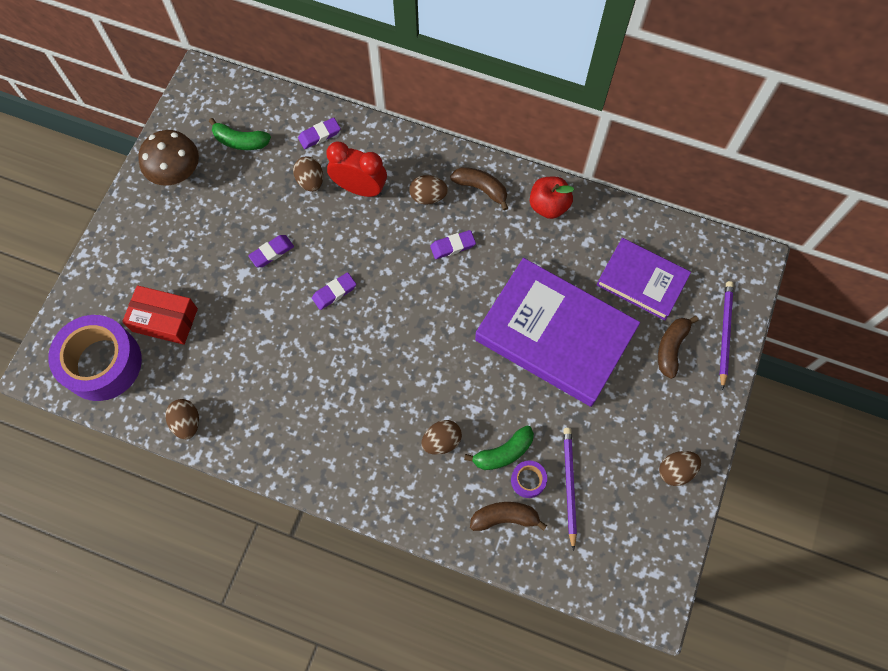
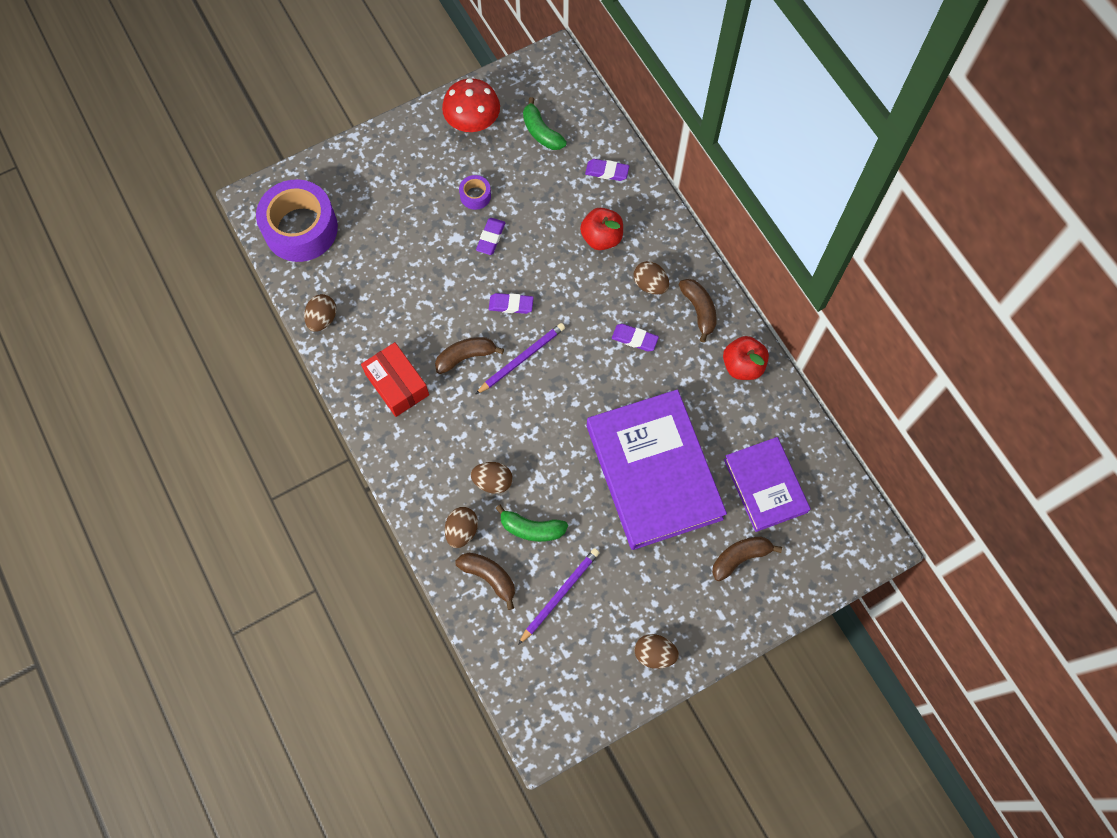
camera: 40 degrees right, 0 degrees up
red box [122,285,198,345] -> red box moved to [361,342,429,417]
brown mushroom [138,130,199,186] -> red mushroom [442,78,500,132]
purple eraser [248,235,294,267] -> purple eraser turned 75 degrees counterclockwise [476,218,505,255]
brown egg [293,156,323,192] -> brown egg moved to [445,507,478,548]
red clock [326,141,387,197] -> red apple [580,208,623,250]
purple tape [511,460,547,498] -> purple tape moved to [459,175,491,210]
purple pencil [720,281,733,390] -> purple pencil moved to [476,323,565,394]
none -> brown banana [435,337,504,374]

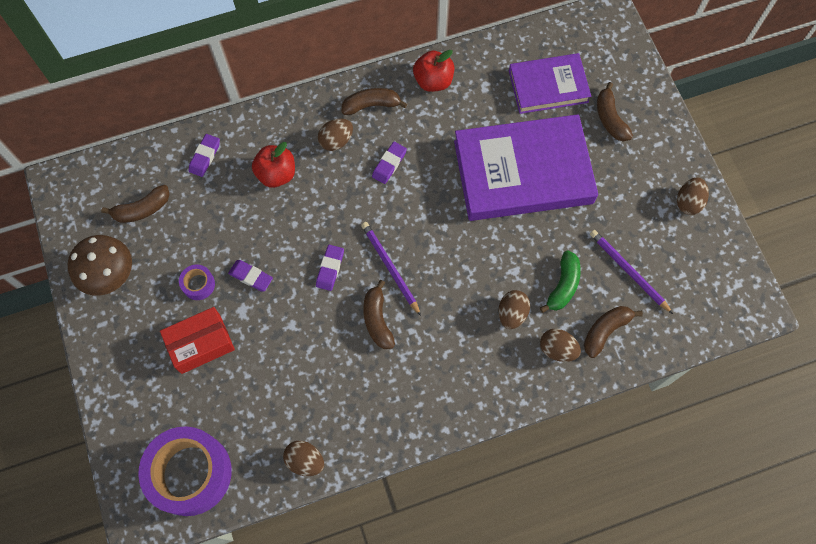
camera: 80 degrees left, 0 degrees up
red box [361,342,429,417] -> red box moved to [160,307,235,374]
red mushroom [442,78,500,132] -> brown mushroom [68,235,132,296]
green banana [523,97,567,150] -> brown banana [101,185,170,223]

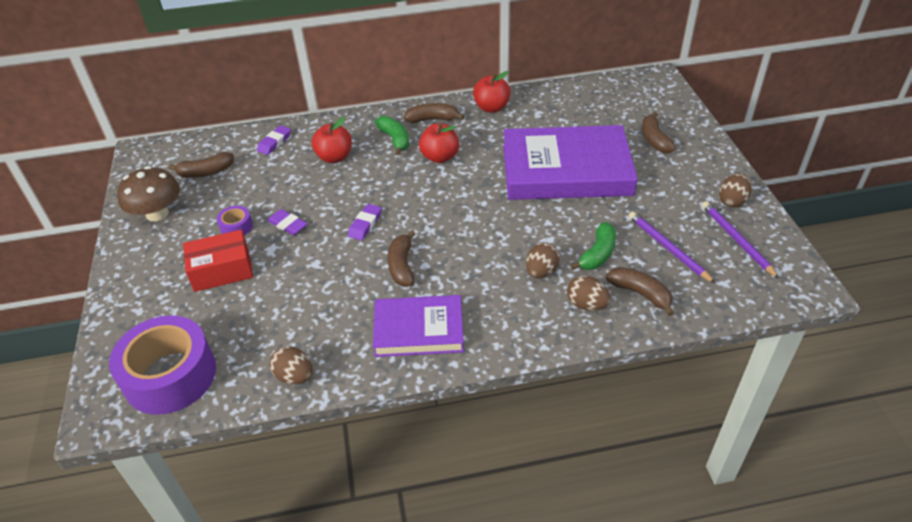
camera: 10 degrees right, 25 degrees down
brown egg [318,119,353,151] -> green banana [375,116,409,155]
purple pencil [361,222,421,316] -> purple pencil moved to [702,201,779,279]
purple eraser [372,142,407,184] -> red apple [419,124,459,163]
purple book [509,53,591,114] -> purple book moved to [373,295,464,357]
brown banana [584,306,643,358] -> brown banana turned 75 degrees clockwise [606,267,674,316]

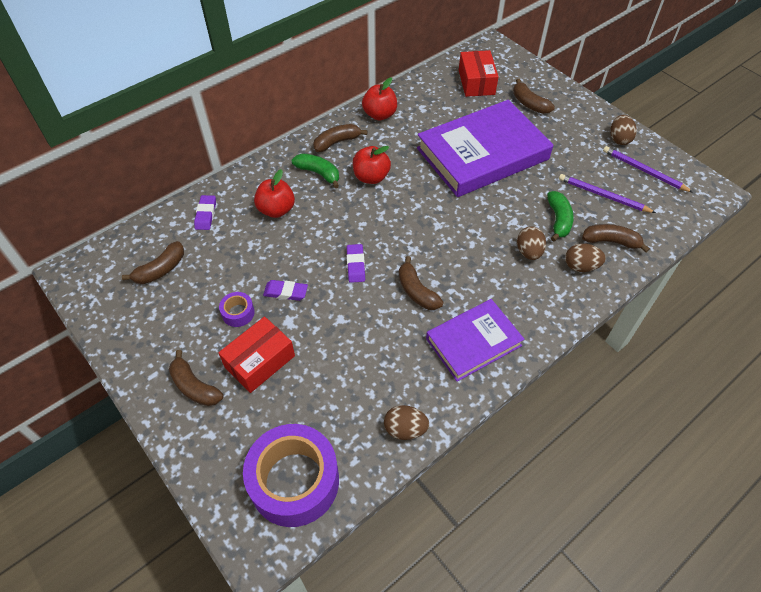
camera: 30 degrees left, 10 degrees up
brown mushroom [117,166,180,221] -> none
none -> brown banana [169,350,224,406]
none -> red box [459,50,499,97]

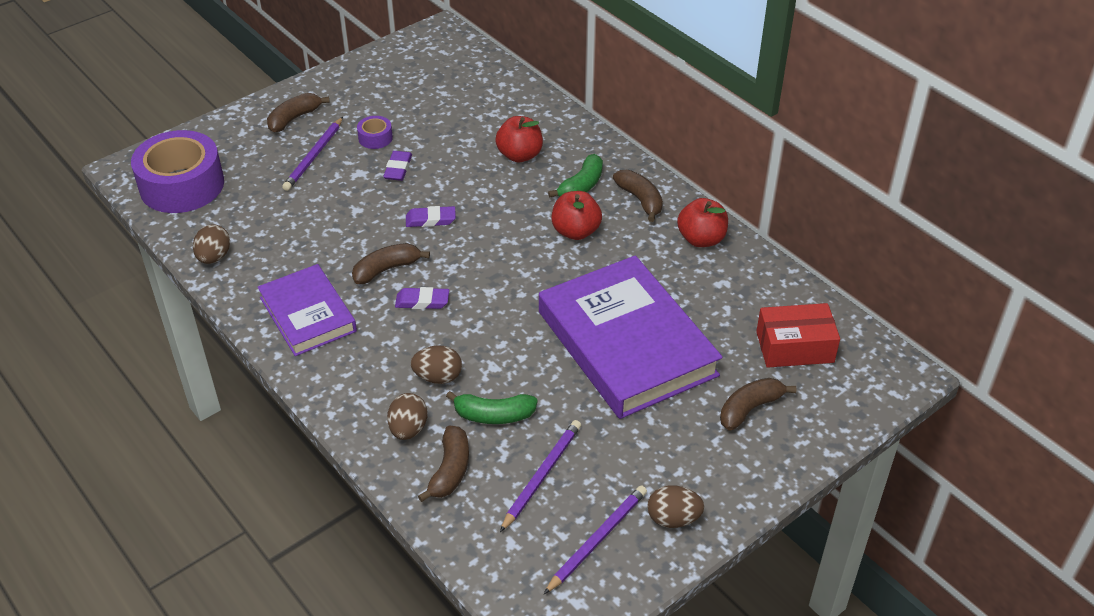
camera: 90 degrees right, 10 degrees down
brown banana [122,241,184,284] -> none
purple eraser [194,195,216,230] -> purple eraser moved to [395,287,449,309]
red box [218,317,295,393] -> purple pencil [282,117,343,191]

